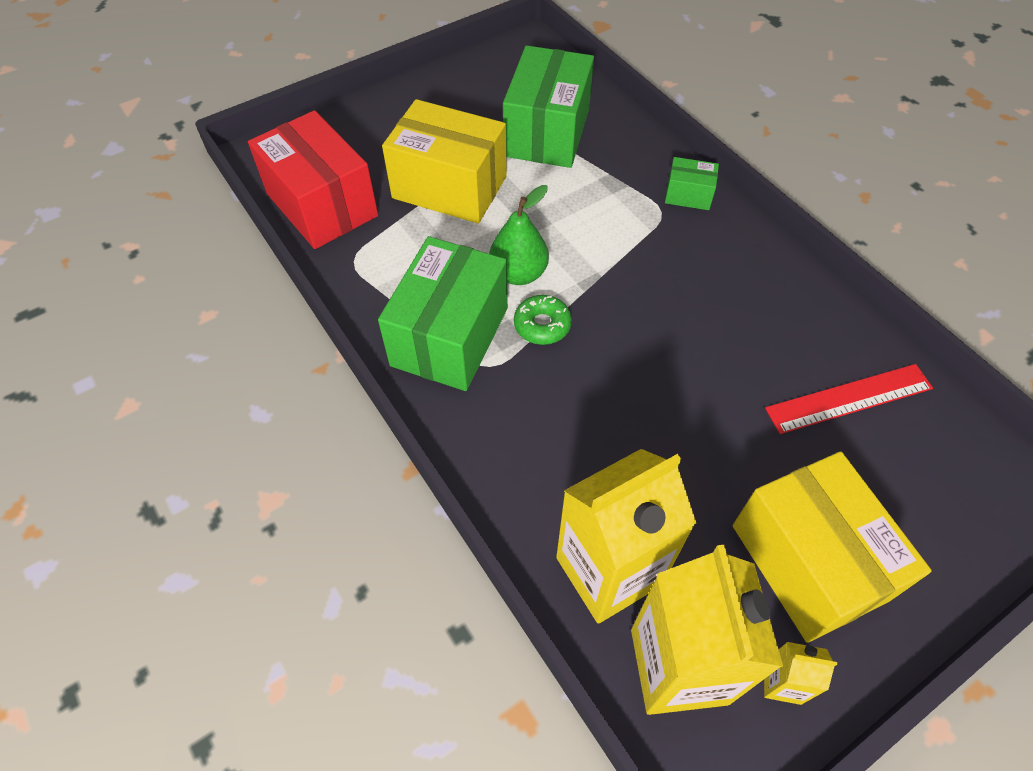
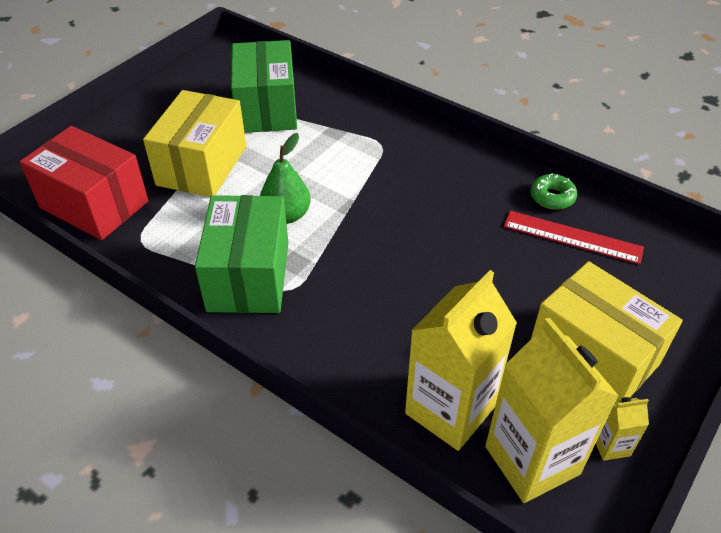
camera: 20 degrees left, 10 degrees down
yellow box [382,99,507,224] -> yellow box turned 75 degrees counterclockwise [143,90,246,197]
green donut [514,295,572,345] -> green donut moved to [530,173,577,210]
green box [665,157,719,210] -> none
red ruler [765,364,933,434] -> red ruler turned 60 degrees clockwise [504,211,644,264]

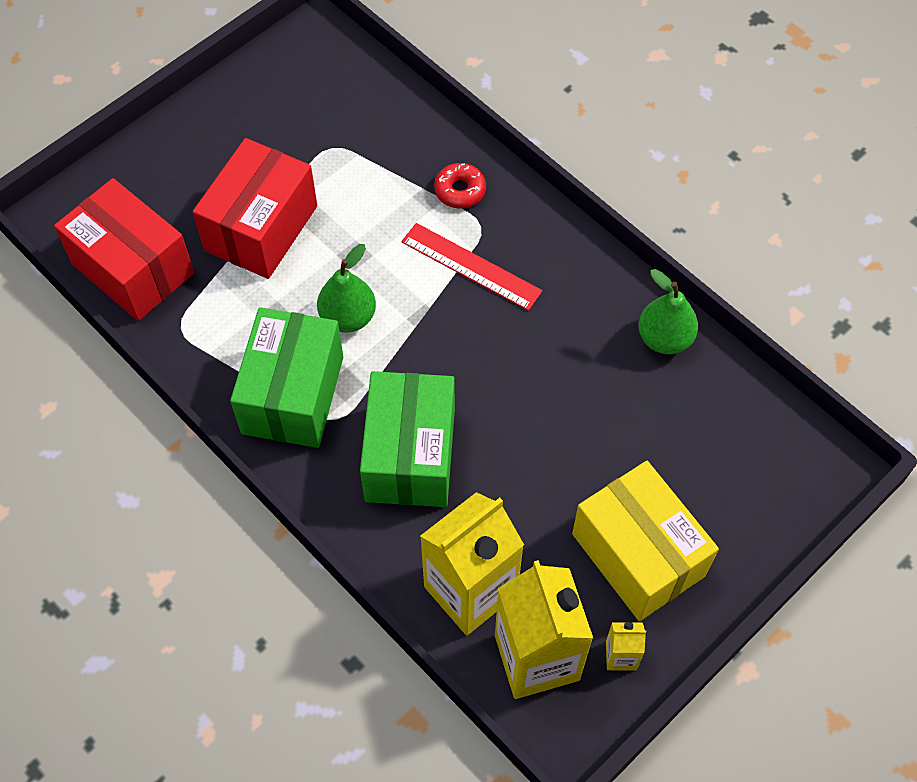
camera: 10 degrees right, 15 degrees up
yellow box [143,90,246,197] -> red box [193,138,317,279]
green box [231,40,297,133] -> green box moved to [360,371,455,507]
red ruler [504,211,644,264] -> red ruler moved to [401,223,543,311]
green donut [530,173,577,210] -> green pear [639,269,698,354]
none -> red donut [434,163,486,208]

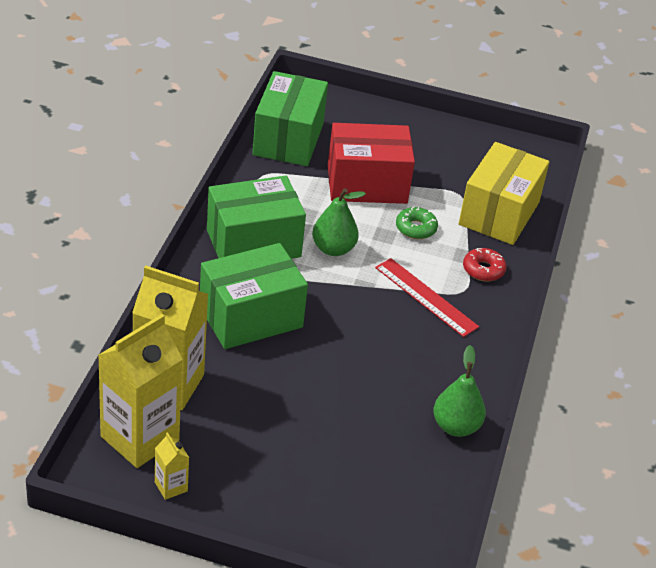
camera: 55 degrees right, 20 degrees down
red box [54,178,194,321] -> green box [252,71,328,166]
red ruler [401,223,543,311] -> red ruler turned 45 degrees counterclockwise [375,258,479,337]
yellow box [572,461,719,621] -> yellow box moved to [459,142,549,245]
none -> green donut [396,207,438,239]

